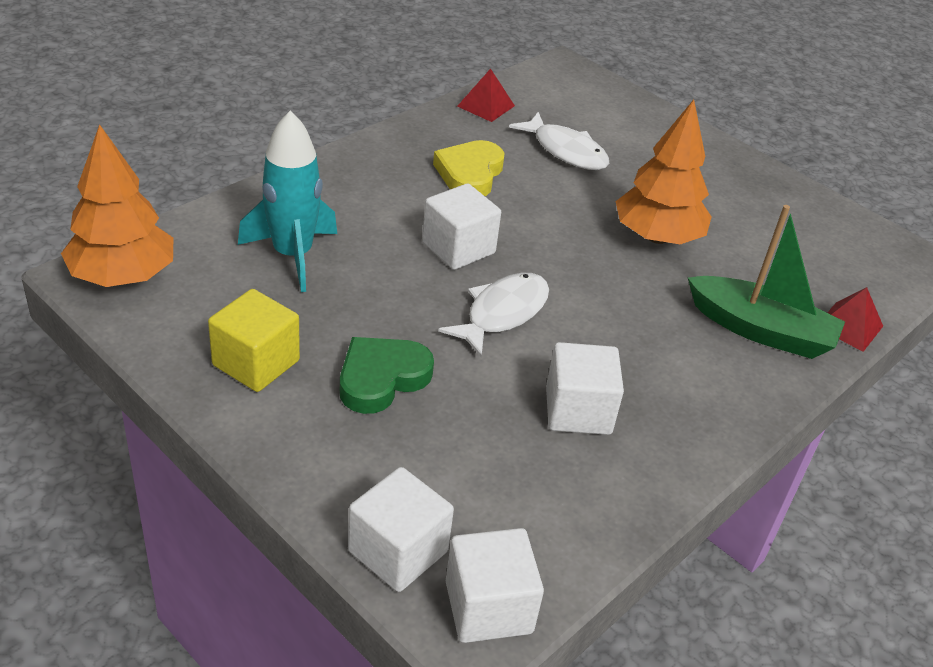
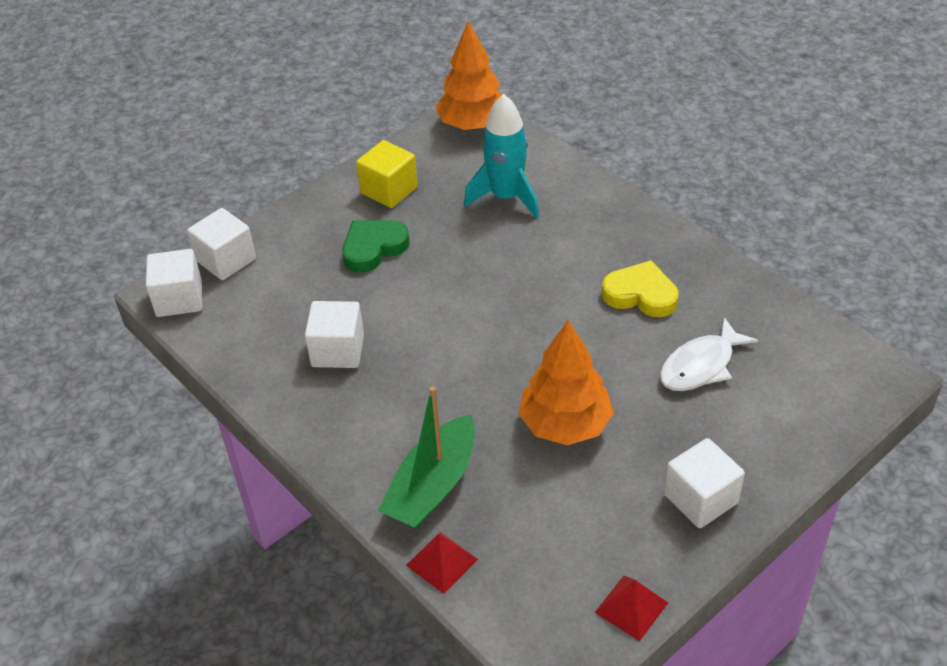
camera: 100 degrees right, 5 degrees up
green heart [340,337,434,414] -> green heart turned 90 degrees counterclockwise [342,220,410,273]
white cube [422,184,501,270] -> white cube moved to [664,438,745,528]
white fish [438,273,549,357] -> none
red pyramid [457,69,515,122] -> red pyramid moved to [595,575,668,641]

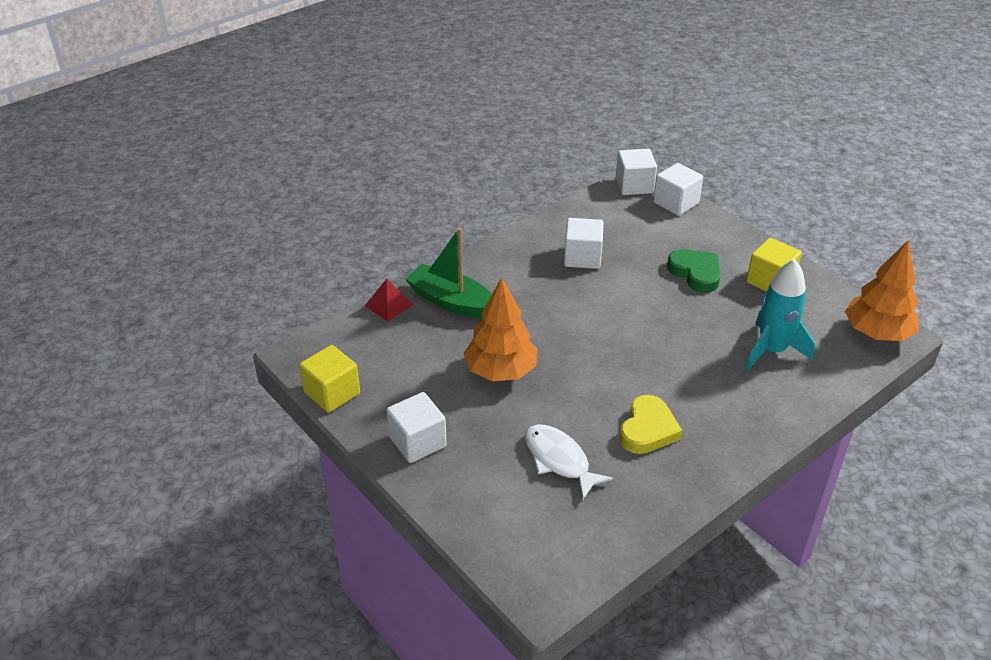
camera: 90 degrees right, 5 degrees down
red pyramid [595,575,668,641] -> yellow cube [299,345,360,413]

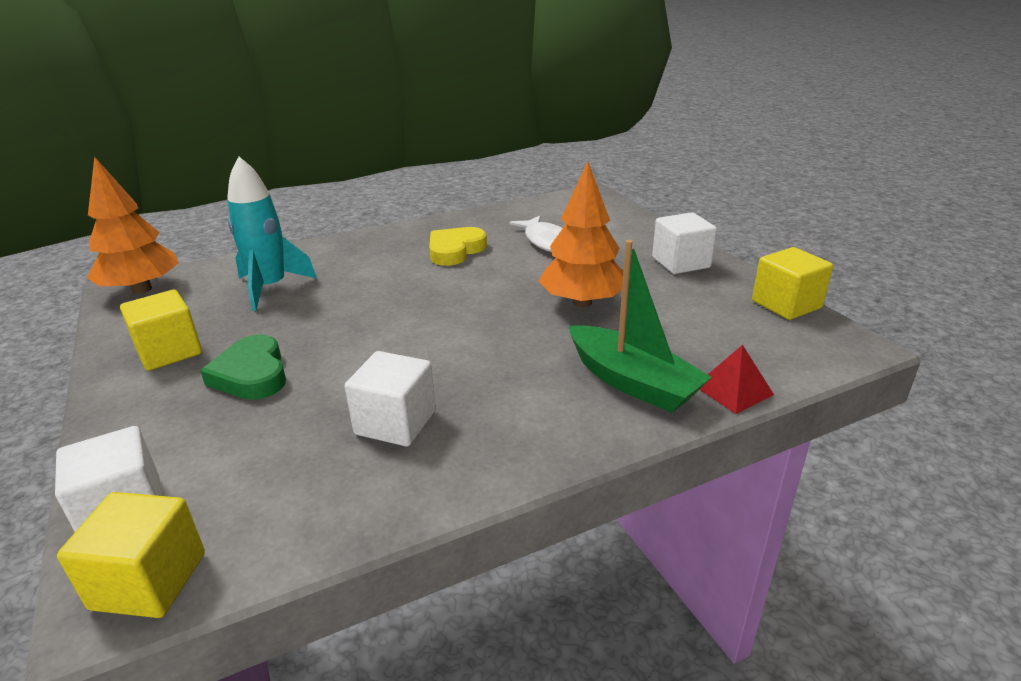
camera: 165 degrees left, 10 degrees down
white cube [616,149,657,195] -> yellow cube [57,492,205,618]

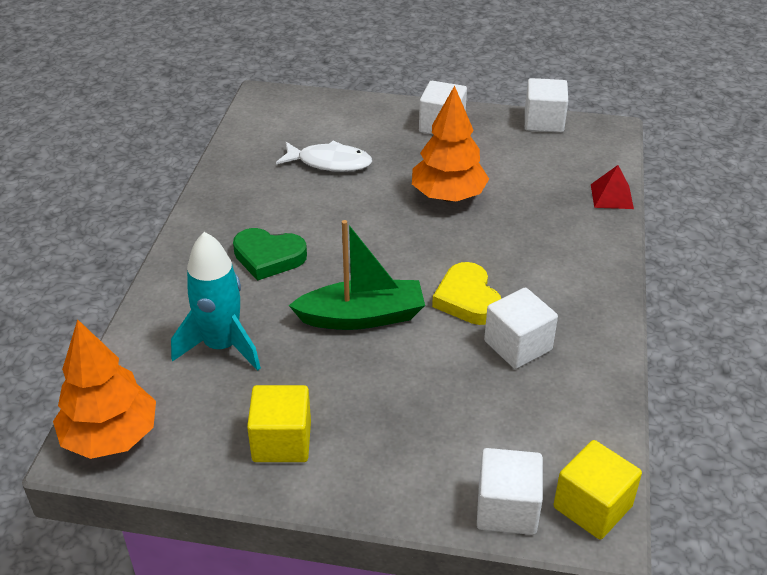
camera: 55 degrees left, 10 degrees up
green heart [200,335,286,400] -> green heart moved to [233,228,307,281]
yellow heart [429,227,487,266] -> yellow heart moved to [432,262,501,325]
green boat [569,240,712,413] -> green boat moved to [289,220,425,330]
yellow cube [752,247,833,320] -> white cube [525,78,568,133]

